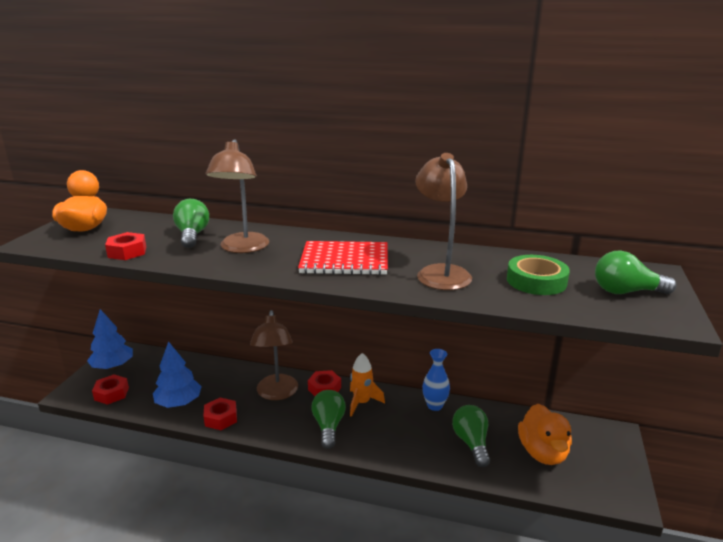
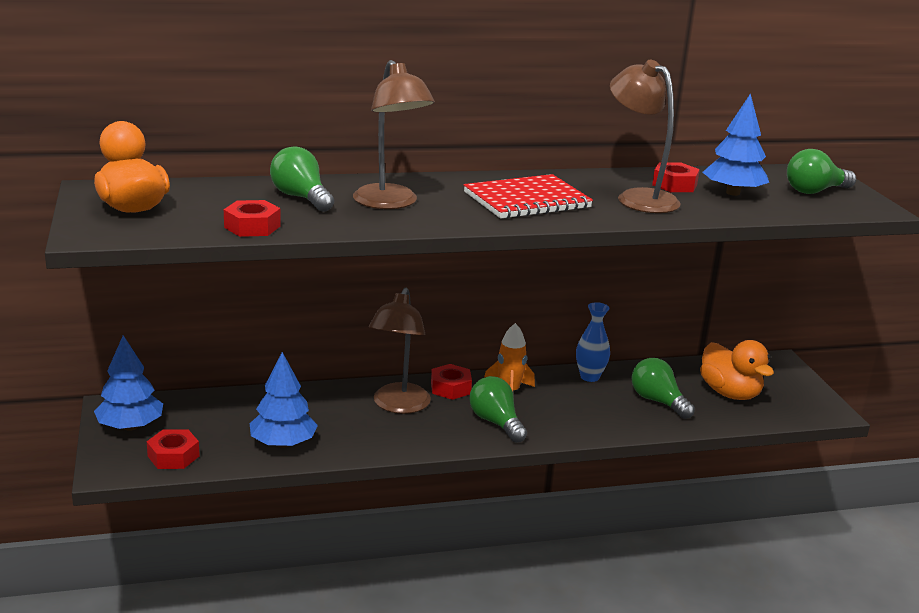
camera: 30 degrees left, 0 degrees up
red nut [203,398,237,430] -> red nut moved to [652,163,700,192]
brown lamp [250,310,298,400] -> brown lamp turned 45 degrees clockwise [369,288,431,414]
green tape [507,255,570,295] -> blue tree [703,93,769,196]

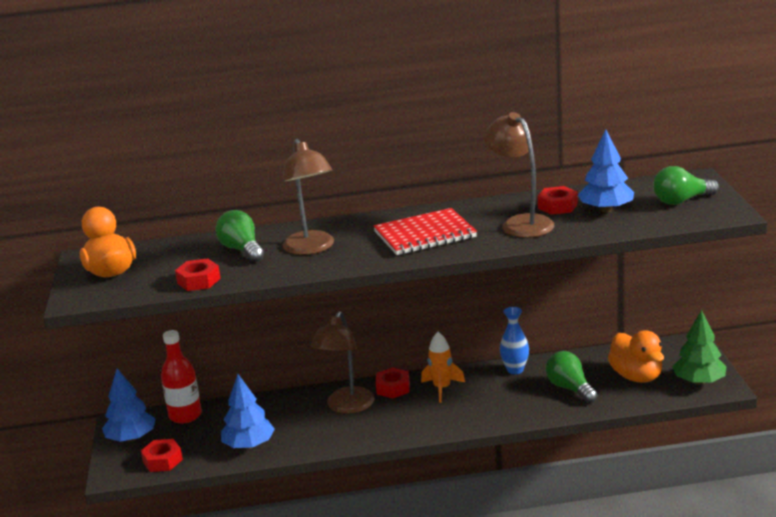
camera: 10 degrees right, 0 degrees up
green light bulb [469,376,527,443] -> none
none -> red bottle [161,330,202,424]
none -> green tree [672,310,727,385]

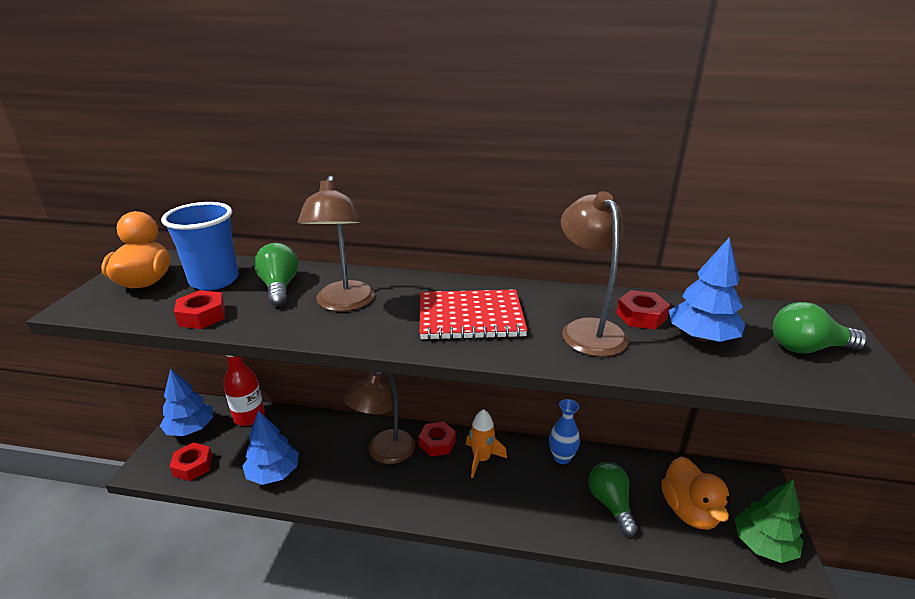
camera: 15 degrees right, 5 degrees up
none -> blue cup [161,202,239,290]

